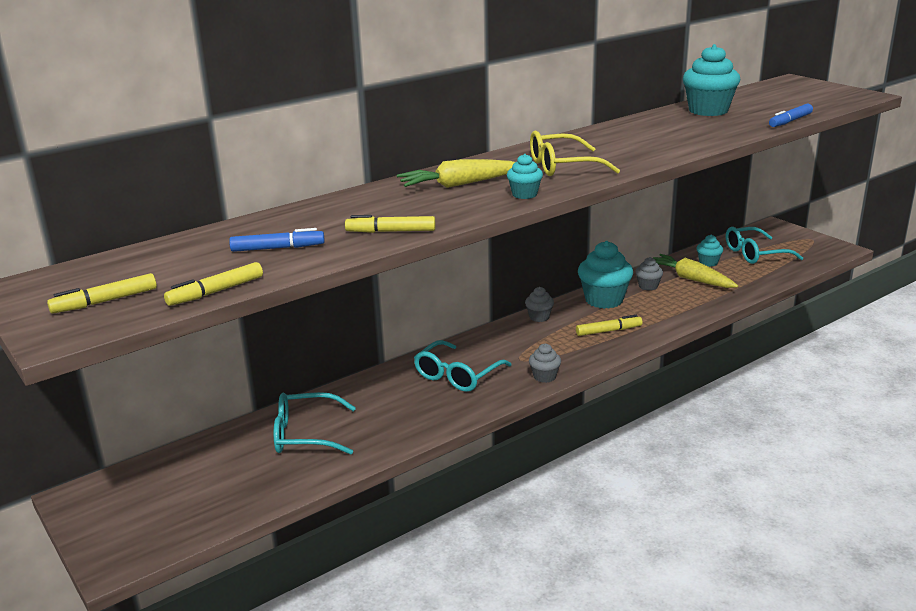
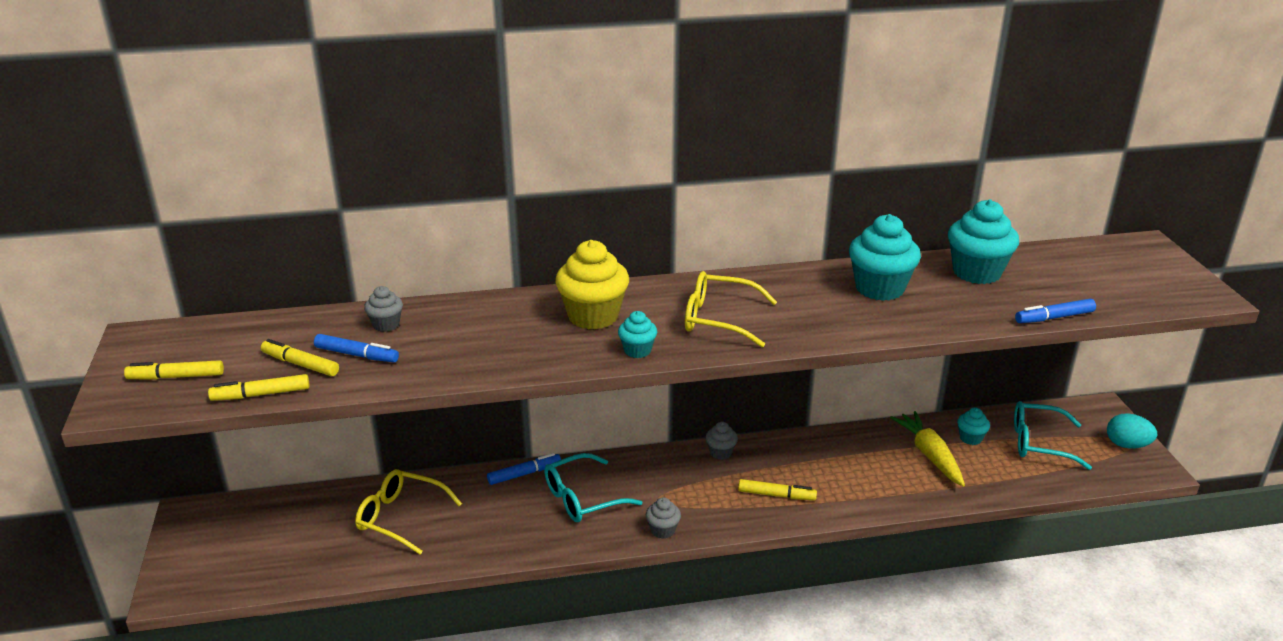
camera: 25 degrees right, 5 degrees up
turquoise glasses [274,392,356,455] -> yellow glasses [355,469,462,555]
yellow marker [345,215,435,233] -> yellow marker moved to [261,339,339,376]
yellow carrot [397,159,515,188] -> yellow cupcake [555,240,629,330]
turquoise cupcake [578,241,633,309] -> turquoise cupcake moved to [849,214,921,301]
grey cupcake [635,257,663,291] -> grey cupcake moved to [364,286,403,332]
none -> blue marker [487,453,561,485]
none -> turquoise egg [1107,413,1157,449]

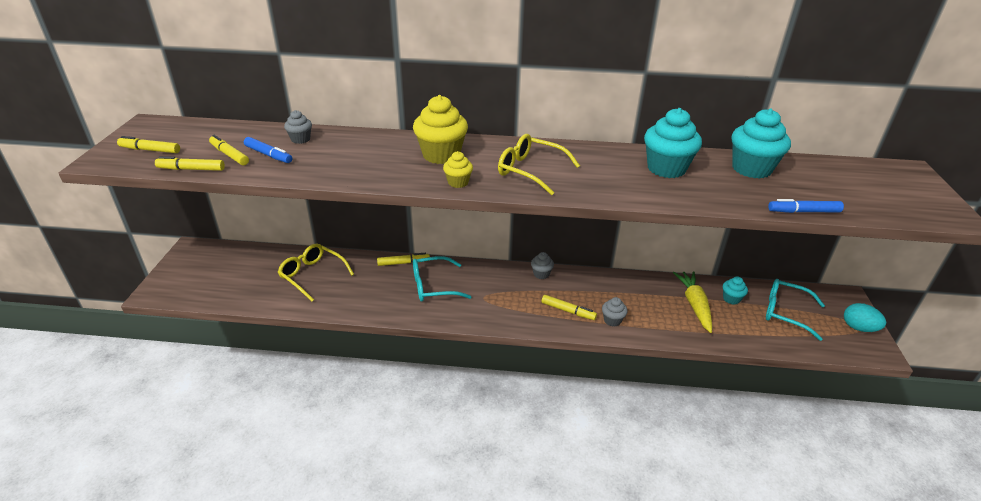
camera: 15 degrees right, 5 degrees up
blue marker [487,453,561,485] -> yellow marker [377,253,430,266]
turquoise cupcake [618,311,657,358] -> yellow cupcake [443,151,473,188]
grey cupcake [646,497,681,539] -> grey cupcake moved to [602,297,628,326]

